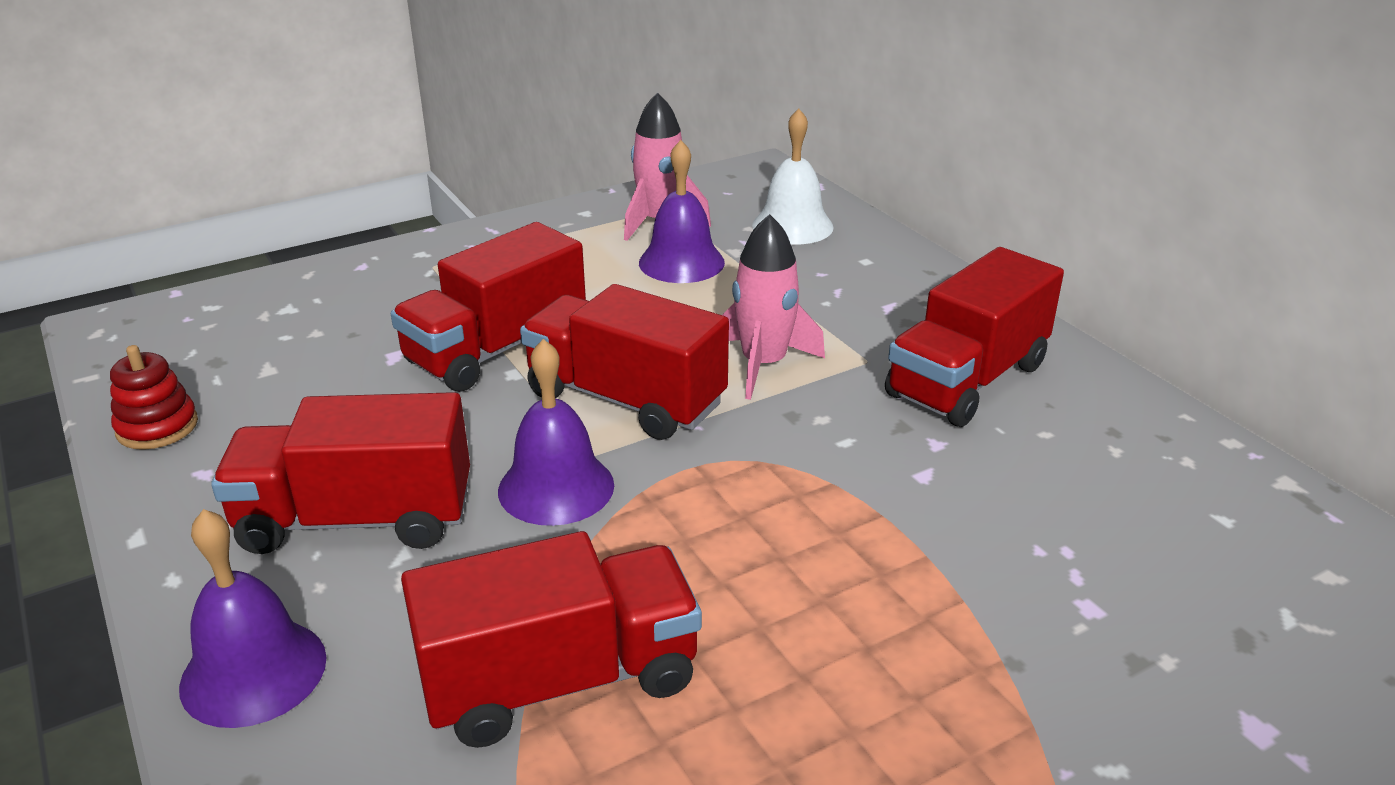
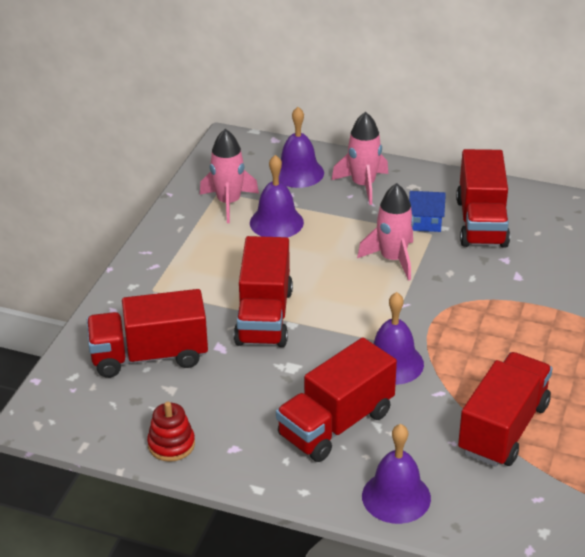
camera: 40 degrees left, 5 degrees up
red truck [520,284,729,440] -> red truck moved to [87,289,208,378]
white bell [752,109,834,245] -> purple bell [279,107,324,188]
none -> pink rocket [332,112,388,205]
none -> blue house [409,191,446,232]

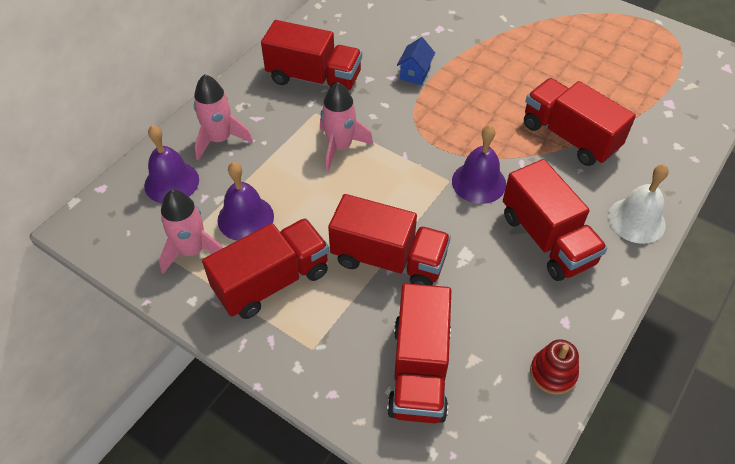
camera: 75 degrees left, 15 degrees up
purple bell [362,424,431,524] -> white bell [608,164,669,244]
blue house [409,191,446,232] -> blue house moved to [397,37,435,85]
none -> red truck [202,218,329,319]

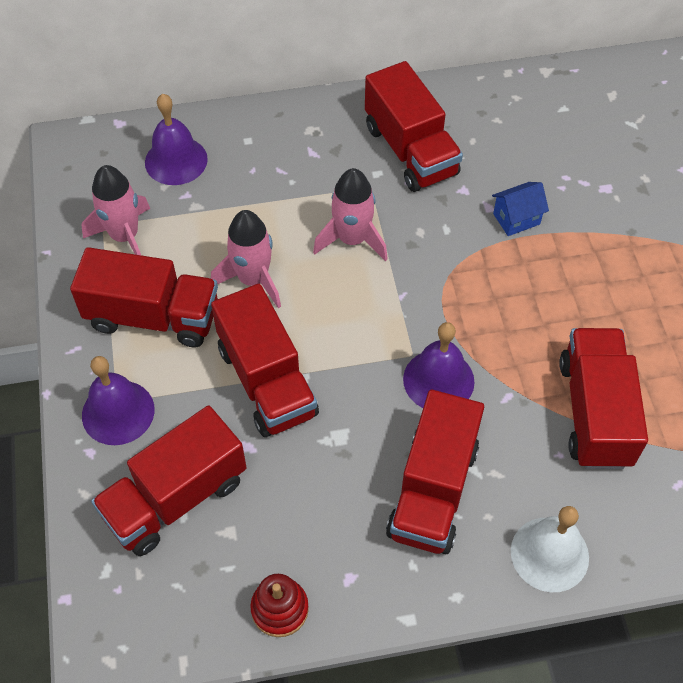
camera: 45 degrees right, 5 degrees up
pink rocket [194,74,253,161] -> pink rocket moved to [211,210,281,308]
purple bell [218,162,274,241] -> purple bell moved to [82,356,155,445]

